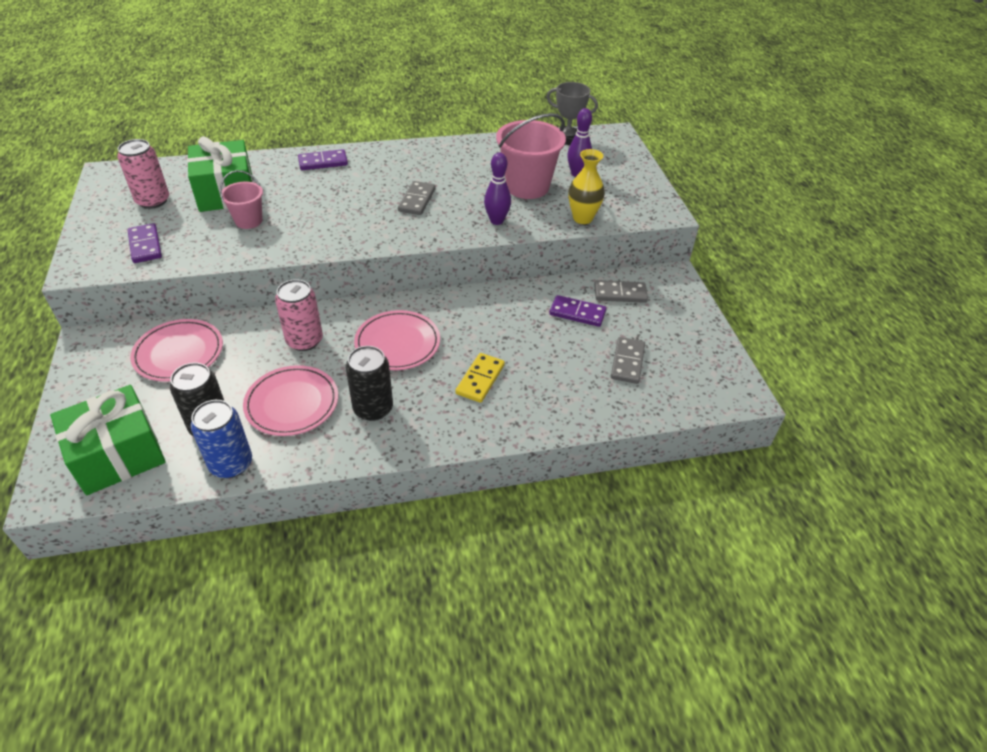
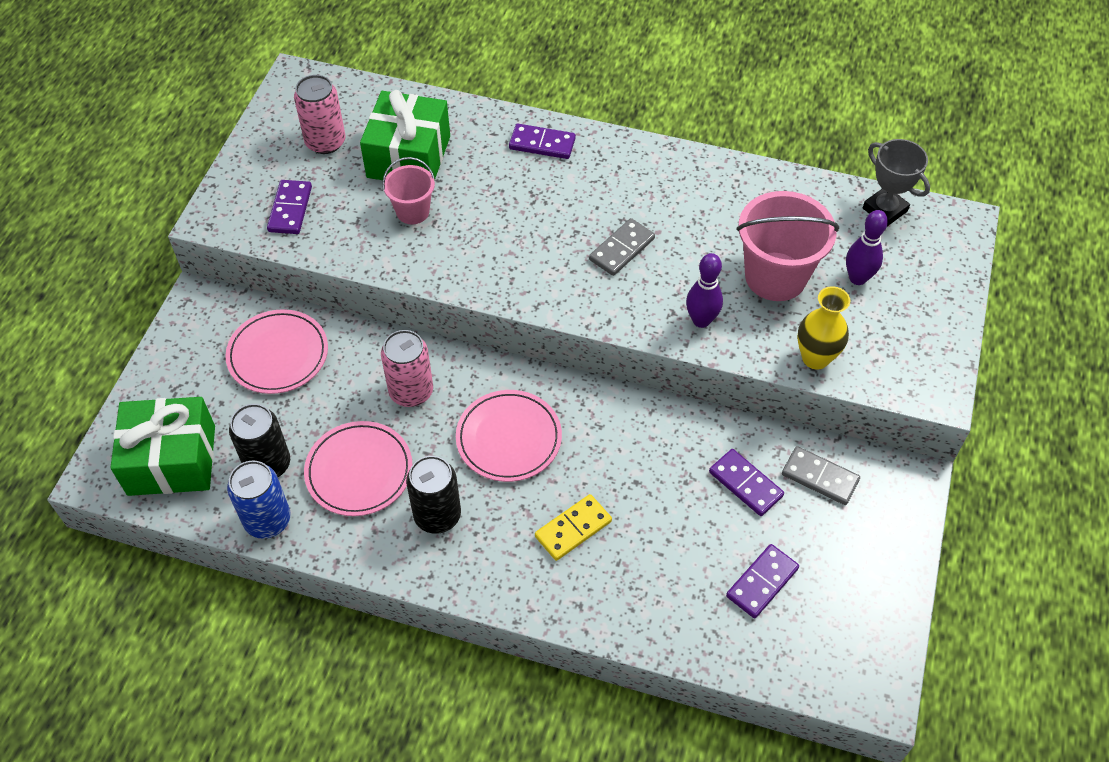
camera: 30 degrees right, 10 degrees up
grey domino [611,337,645,384] -> purple domino [726,544,799,618]

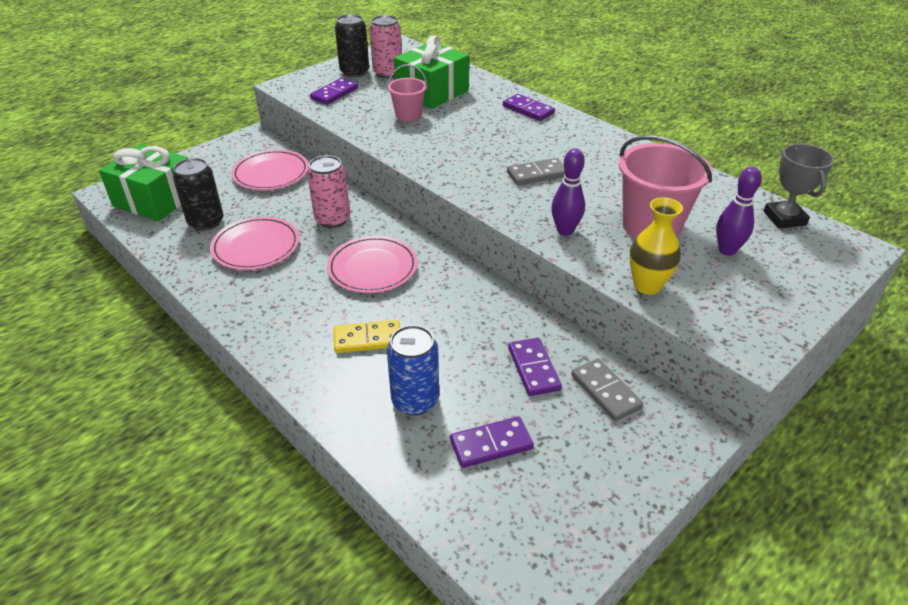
camera: 30 degrees right, 15 degrees down
blue can [227,461,290,539] -> blue can moved to [387,325,439,415]
black can [406,456,461,534] -> black can moved to [335,14,369,77]

